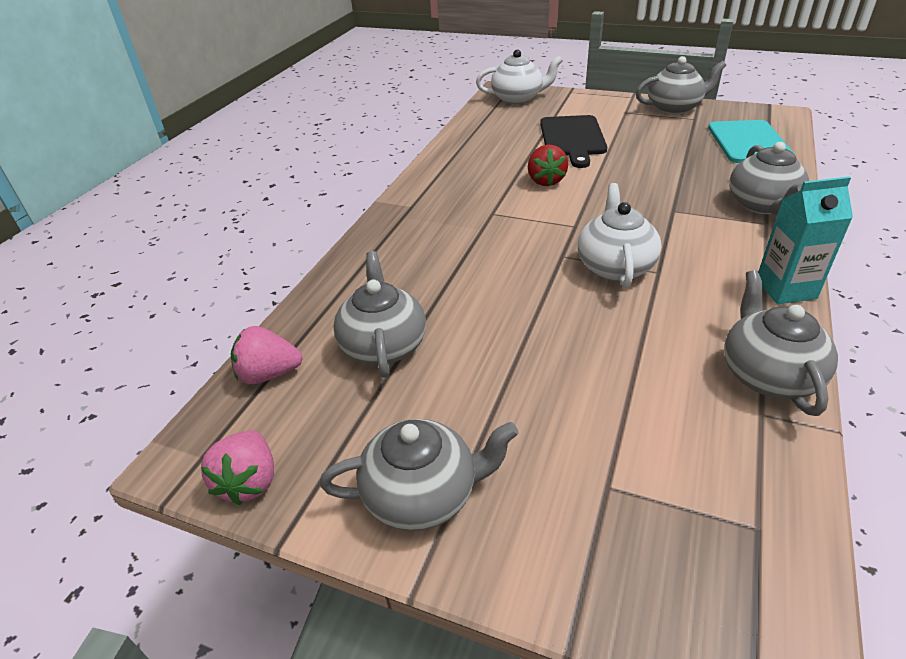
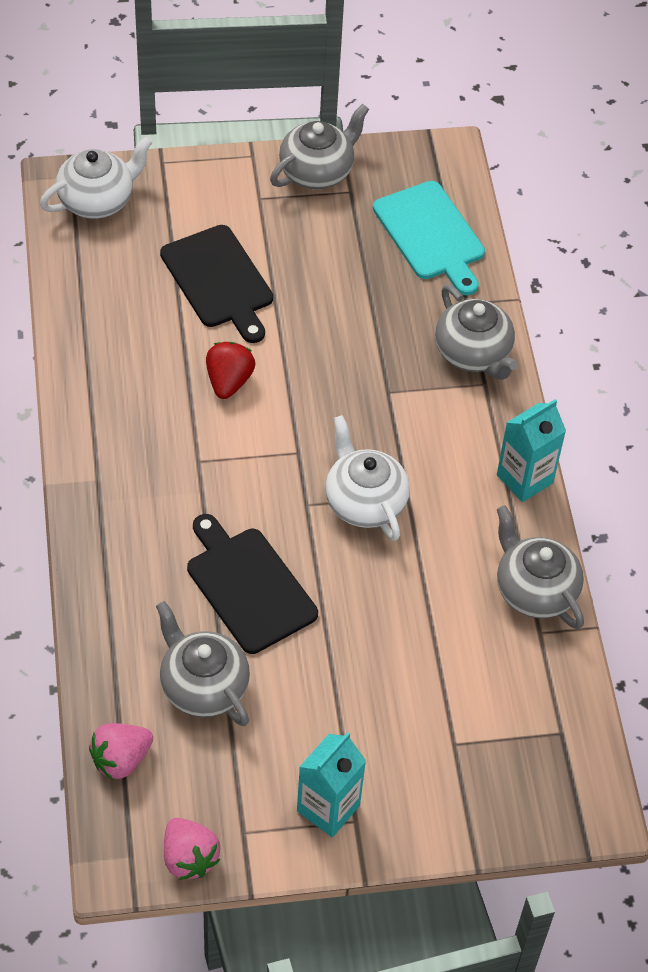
camera: 35 degrees left, 15 degrees up
grey teapot [320,419,519,531] -> turquoise carton [297,732,366,837]
red strawberry [528,144,568,186] -> red strawberry turned 135 degrees counterclockwise [206,342,255,399]
none -> black cutting board [187,514,318,654]

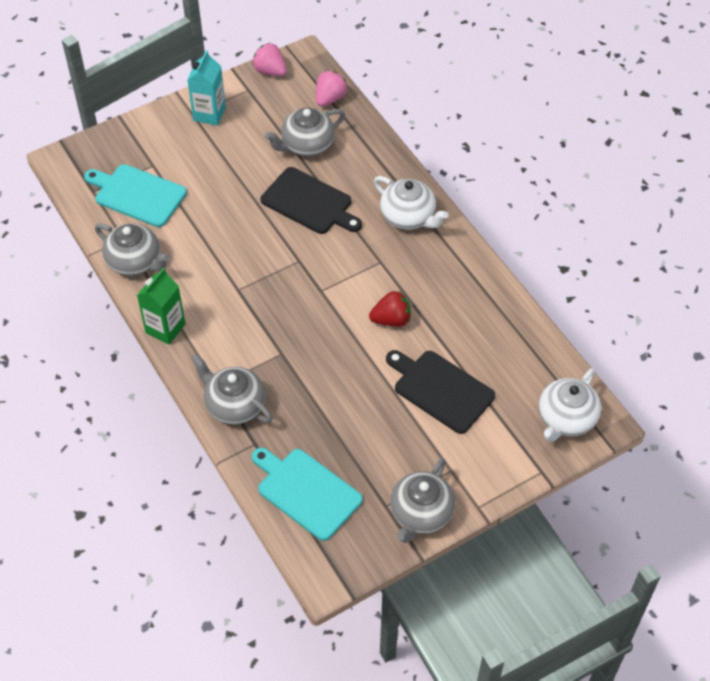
camera: 160 degrees right, 0 degrees up
grey teapot [156,601,250,726] -> grey teapot turned 120 degrees clockwise [265,108,345,156]
red strawberry [206,342,255,399] -> red strawberry turned 90 degrees counterclockwise [369,291,411,327]
white teapot [325,415,410,541] -> white teapot moved to [374,176,448,230]
turquoise carton [497,399,566,502] -> green carton [137,268,186,345]
none -> turquoise cutting board [84,164,187,227]

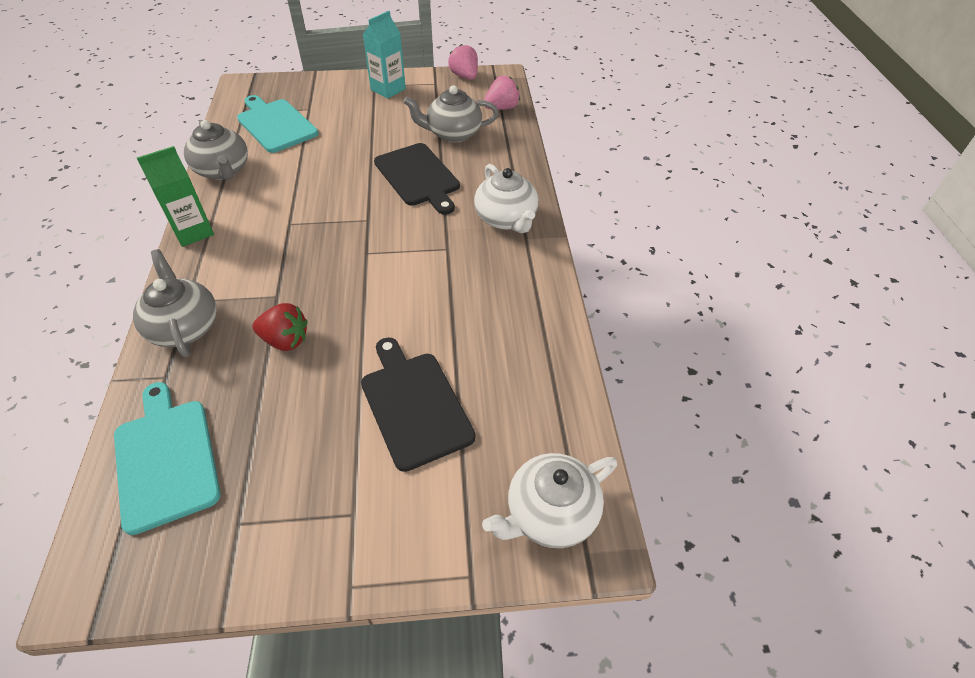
camera: 25 degrees right, 5 degrees down
red strawberry [369,291,411,327] -> red strawberry moved to [252,303,308,351]
grey teapot [390,458,455,543] -> none

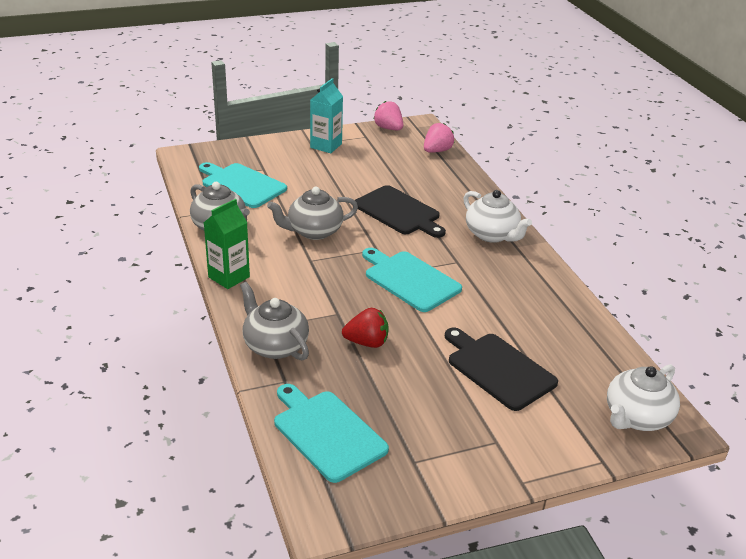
camera: 15 degrees left, 15 degrees down
grey teapot [403,85,499,143] -> grey teapot moved to [267,187,358,240]
none -> turquoise cutting board [362,248,462,312]

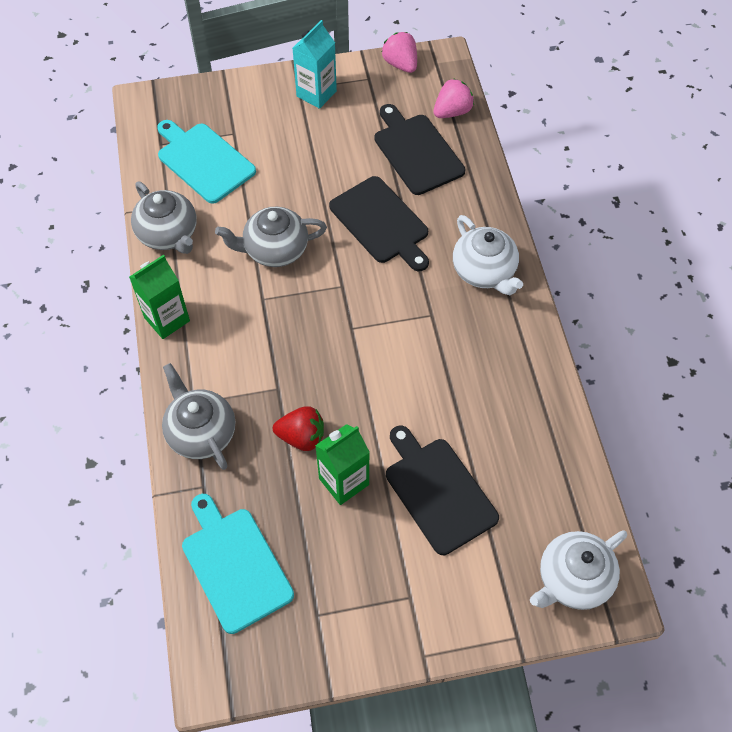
camera: 10 degrees right, 25 degrees up
turquoise cutting board [362,248,462,312] -> none
none -> green carton [315,424,370,505]
none -> black cutting board [374,104,465,195]

